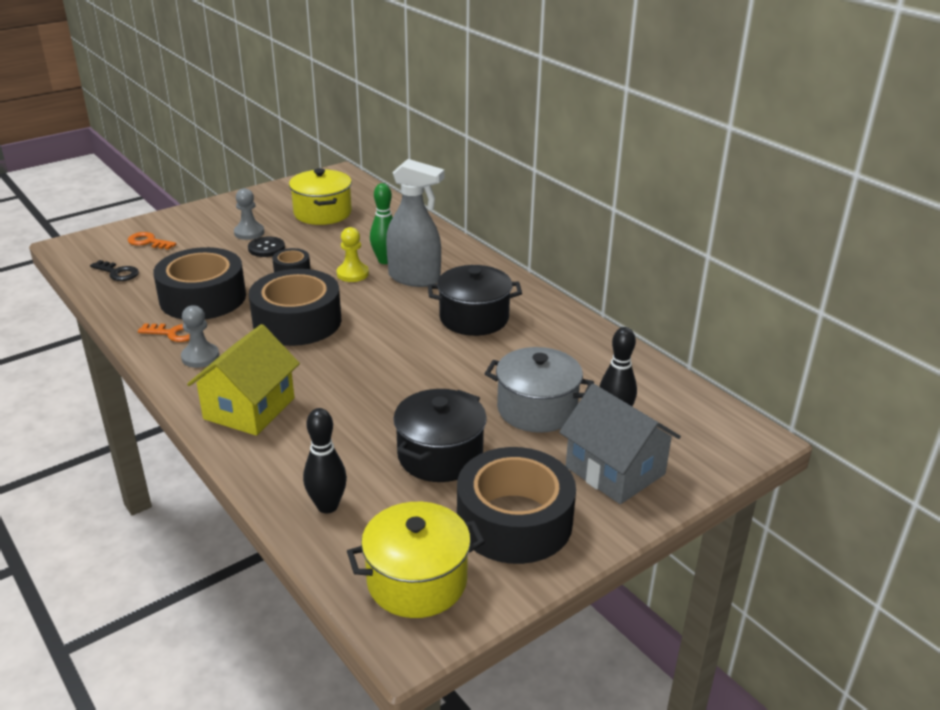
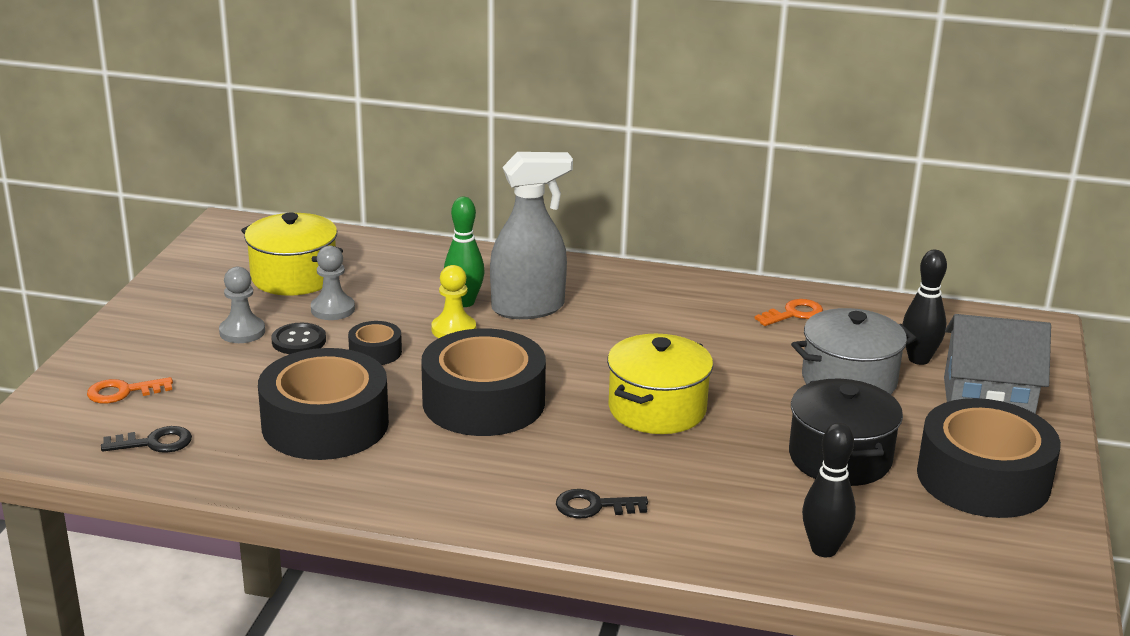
camera: 40 degrees left, 5 degrees down
orange key [138,323,190,342] -> orange key moved to [754,299,823,326]
grey pawn [181,305,219,368] -> grey pawn moved to [311,246,355,320]
yellow house [187,324,300,436] -> black key [556,489,648,519]
yellow pot [347,502,485,618] -> yellow pot moved to [607,334,713,434]
black pot [428,265,522,336] -> none

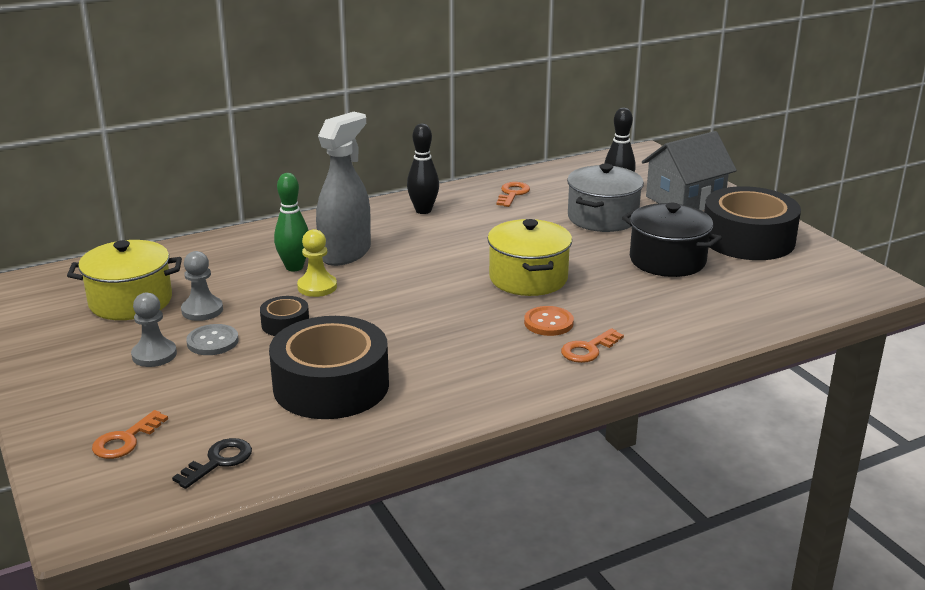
camera: 40 degrees left, 0 degrees up
black button [271,323,326,354] -> grey button [186,324,238,355]
black tape [421,328,546,436] -> none
black key [556,489,648,519] -> orange key [561,328,624,363]
black bowling pin [802,423,856,557] -> black bowling pin moved to [407,123,439,214]
none -> orange button [524,306,574,336]

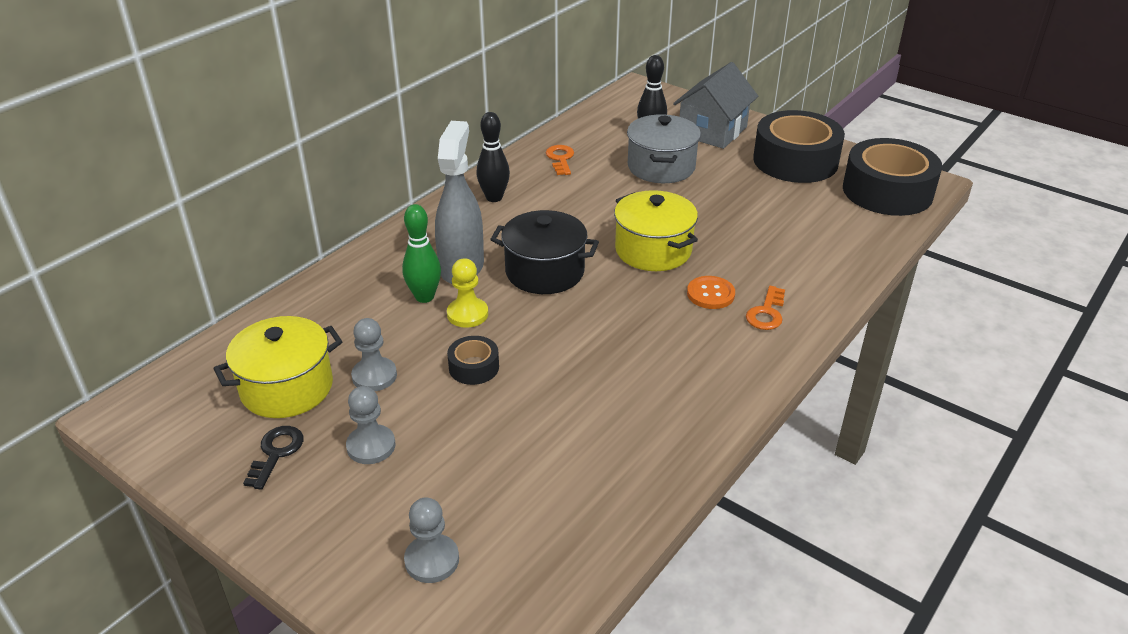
camera: 25 degrees left, 10 degrees up
orange key [92,410,168,459] -> grey pawn [404,497,459,583]
black key [172,438,252,489] -> black key moved to [243,426,303,490]
grey button [186,324,238,355] -> none
black tape [269,316,389,419] -> black tape moved to [843,138,942,216]
black pot [622,203,722,277] -> black pot moved to [490,210,599,294]

